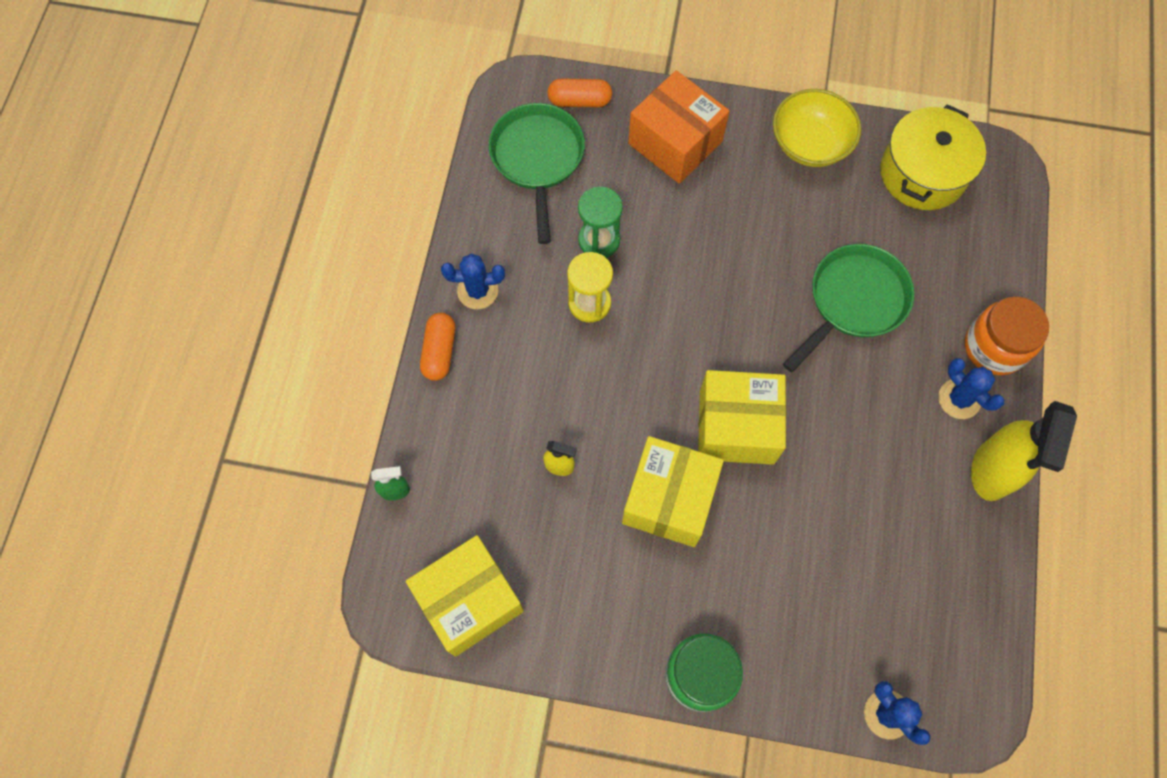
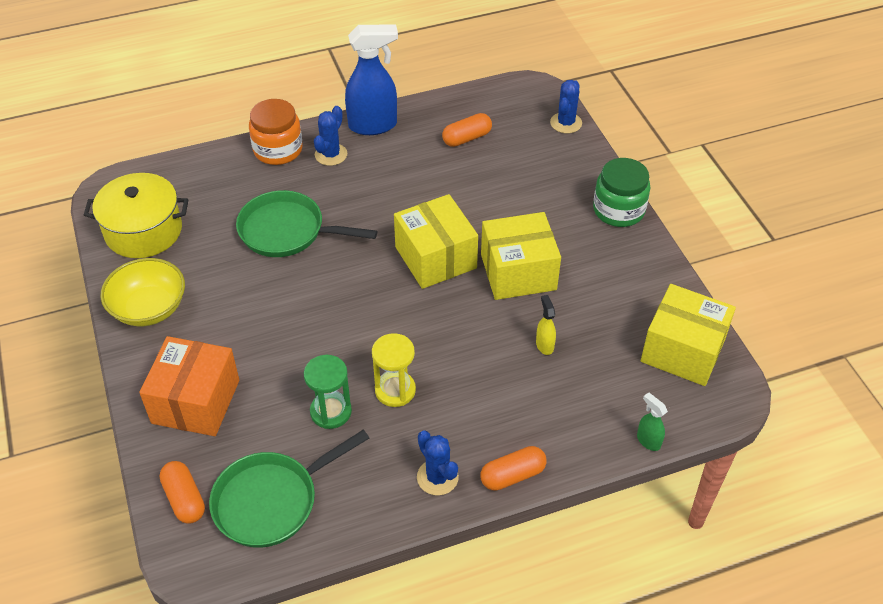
camera: 120 degrees left, 20 degrees down
yellow spray bottle [971,401,1077,501] -> blue spray bottle [345,24,398,135]
none -> orange capsule [442,113,492,147]

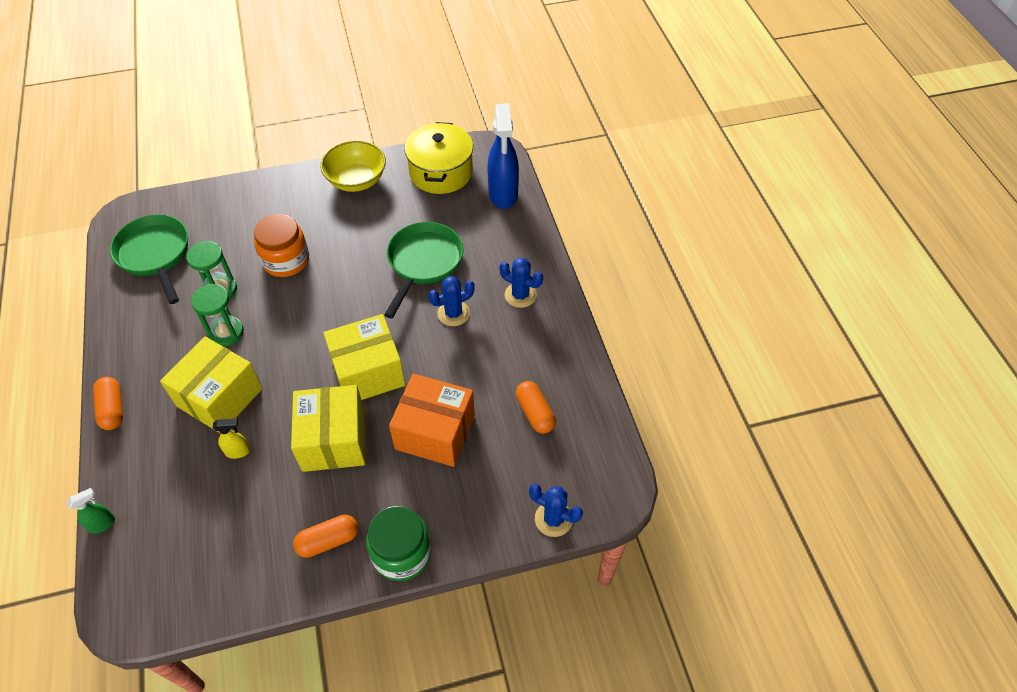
camera: 95 degrees right, 5 degrees up
orange box [139,336,239,436] -> orange box moved to [389,374,475,467]
orange capsule [160,461,205,524] -> orange capsule moved to [293,514,359,558]
orange jar [249,99,303,165] -> orange jar moved to [254,214,309,277]
blue spray bottle [345,24,398,135] -> blue spray bottle moved to [488,103,519,209]
yellow hourglass [372,333,416,407] -> green hourglass [191,284,244,347]
blue cactus [417,431,459,496] -> blue cactus moved to [428,276,475,326]
yellow box [641,284,736,386] -> yellow box moved to [160,337,263,434]

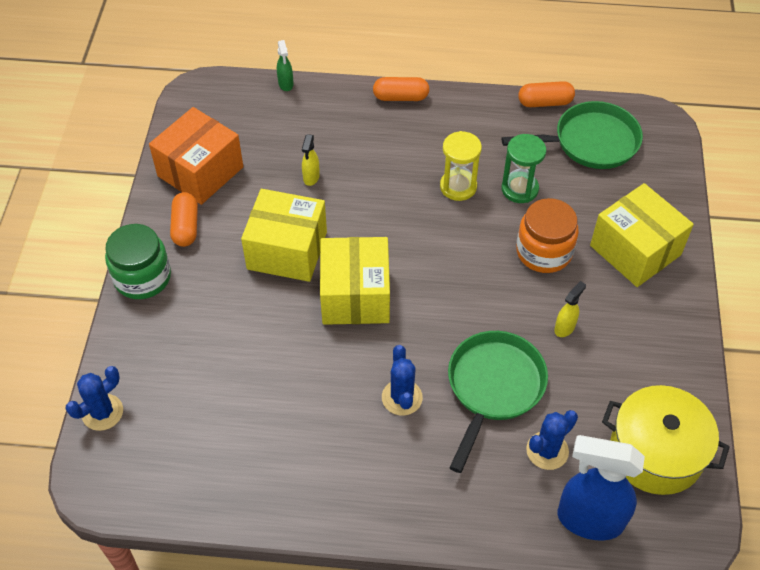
camera: 110 degrees right, 0 degrees up
yellow box [160,337,263,434] -> yellow box moved to [590,183,694,287]
green hourglass [191,284,244,347] -> yellow hourglass [440,131,482,201]
yellow bowl [320,140,386,192] -> none
green pan [384,222,463,318] -> green pan turned 105 degrees counterclockwise [448,331,548,473]
orange box [389,374,475,467] -> orange box moved to [149,107,243,205]
blue cactus [499,258,543,308] -> blue cactus moved to [526,410,578,470]
orange capsule [516,381,556,434] -> orange capsule moved to [518,81,575,107]
none -> yellow spray bottle [554,281,586,337]

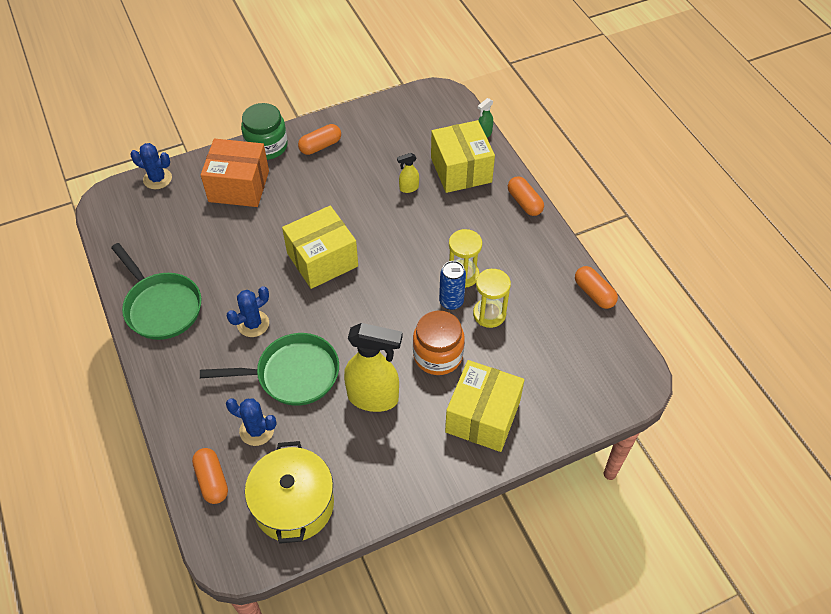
camera: 60 degrees right, 0 degrees up
orange box [149,107,243,205] -> orange box moved to [201,139,269,207]
yellow box [241,189,327,282] -> yellow box moved to [431,120,495,193]
green pan [501,101,643,169] -> green pan moved to [111,243,201,340]
green hourglass [501,134,546,203] -> yellow hourglass [473,269,511,328]
yellow spray bottle [554,281,586,337] -> yellow spray bottle [344,323,402,412], size x2.21
blue spray bottle [558,435,645,541] -> orange capsule [192,448,228,504]
none -> blue can [439,261,466,310]

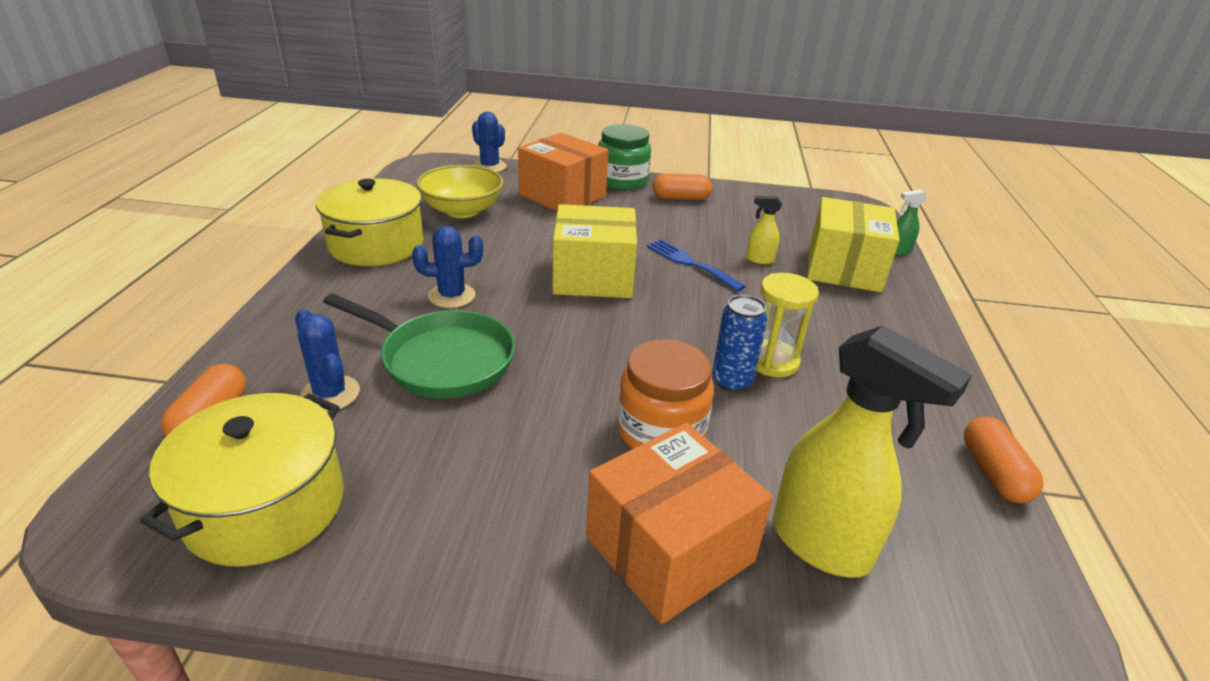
camera: 30 degrees right, 20 degrees down
green pan [111,243,201,340] -> yellow pot [316,178,423,266]
yellow spray bottle [344,323,402,412] -> yellow spray bottle moved to [773,325,972,578]
yellow box [445,360,524,452] -> orange box [586,423,773,624]
yellow hourglass [473,269,511,328] -> none
orange capsule [508,176,544,216] -> none
none -> yellow bowl [416,165,503,218]
none -> blue fork [647,239,746,292]

